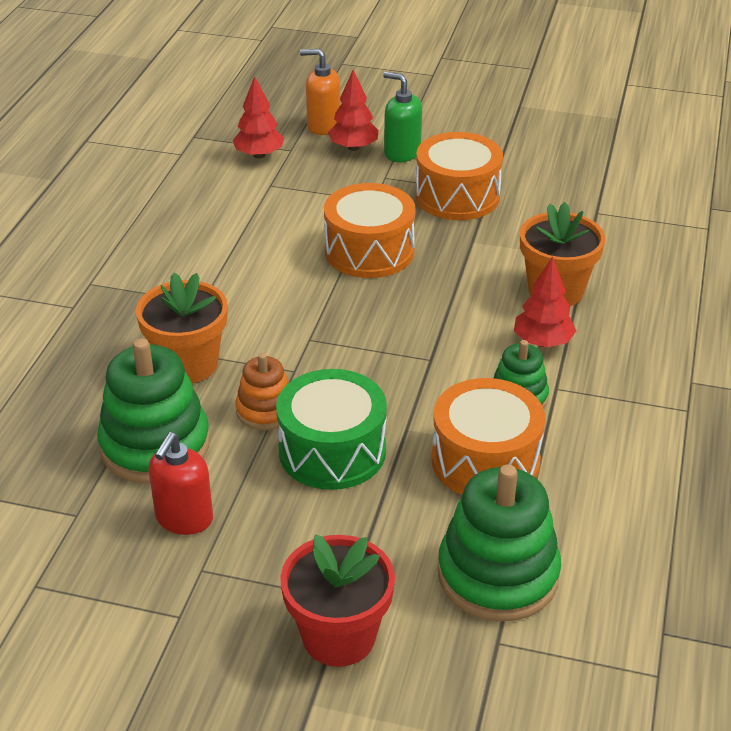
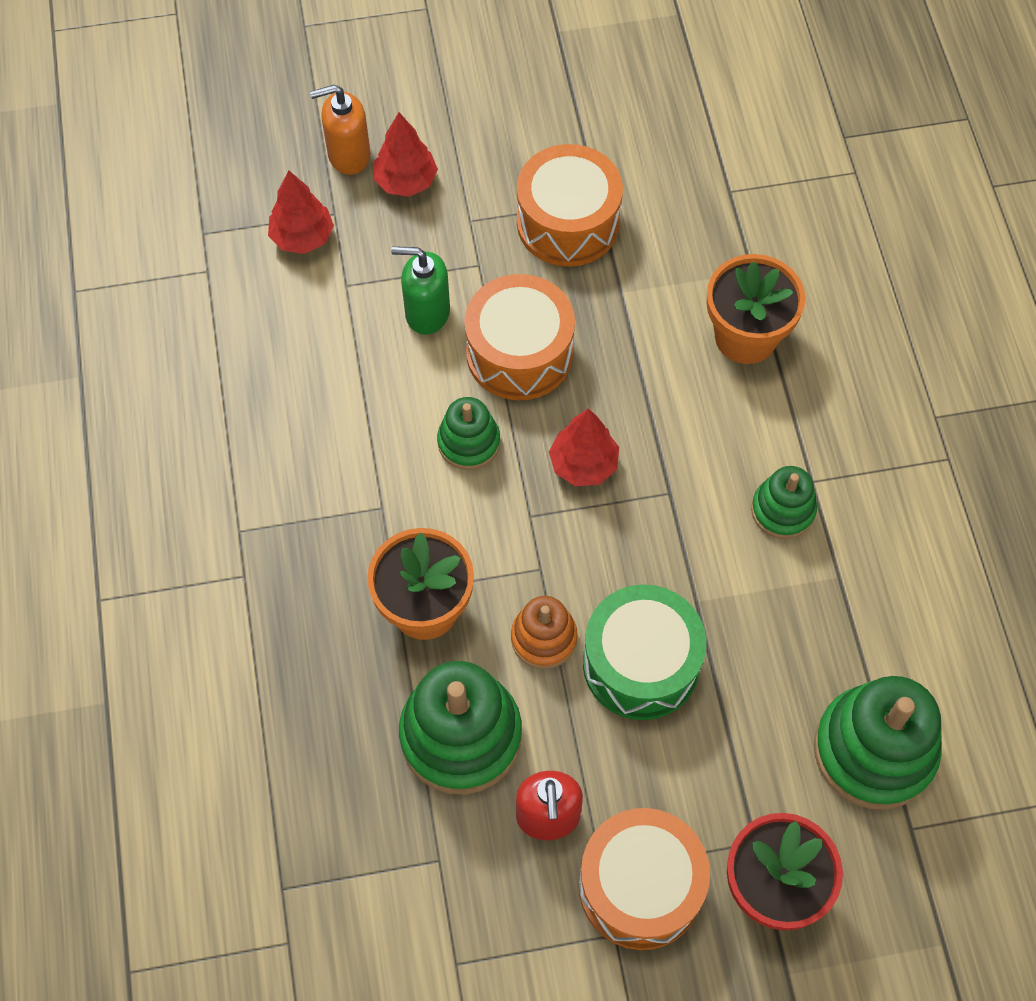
camera: 25 degrees left, 25 degrees up
green soap dispenser [383,72,422,162] -> green soap dispenser moved to [391,246,450,335]
orange drum [432,378,546,495] -> orange drum moved to [579,808,710,950]
red tree [514,256,576,348] -> red tree moved to [549,408,619,486]
none -> green stacking toy [437,397,500,470]

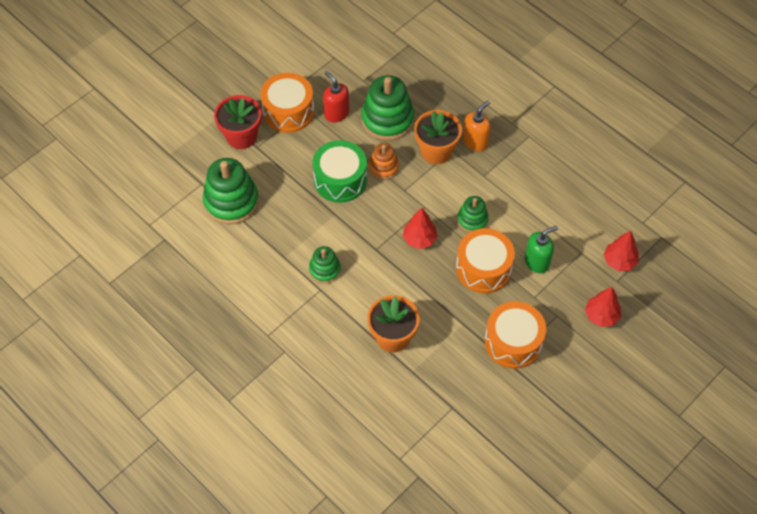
camera: 145 degrees right, 5 degrees down
orange soap dispenser [310,84,370,175] -> orange soap dispenser moved to [463,101,491,151]

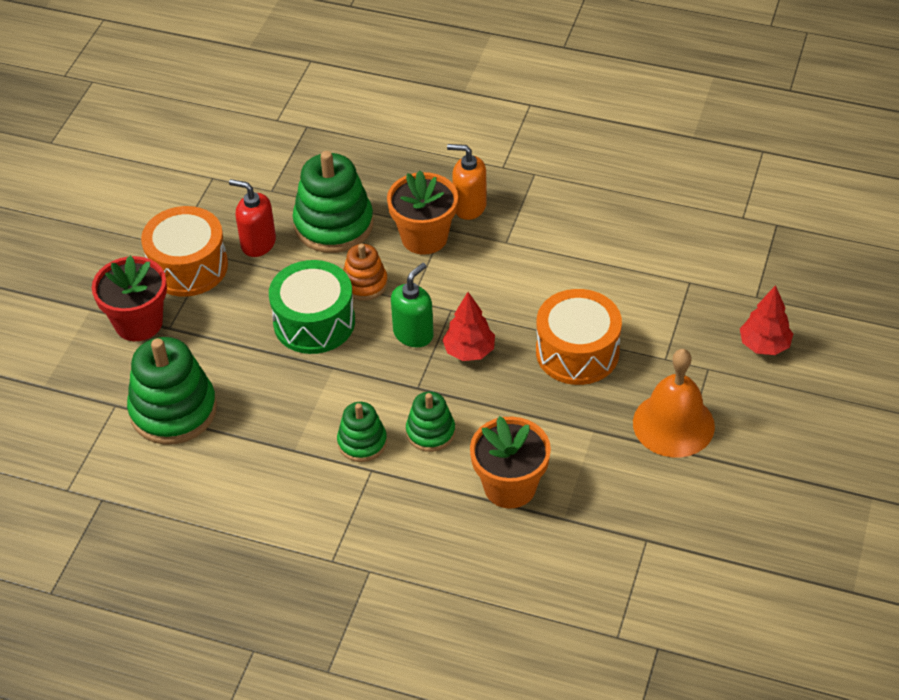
camera: 25 degrees left, 10 degrees down
green stacking toy [457,196,489,232] -> green stacking toy moved to [406,391,455,452]
orange soap dispenser [463,101,491,151] -> orange soap dispenser turned 90 degrees counterclockwise [447,144,487,220]
orange drum [485,301,546,369] -> orange bell [633,349,715,457]
green soap dispenser [525,226,558,273] -> green soap dispenser moved to [391,263,434,347]
red tree [604,231,639,271] -> none

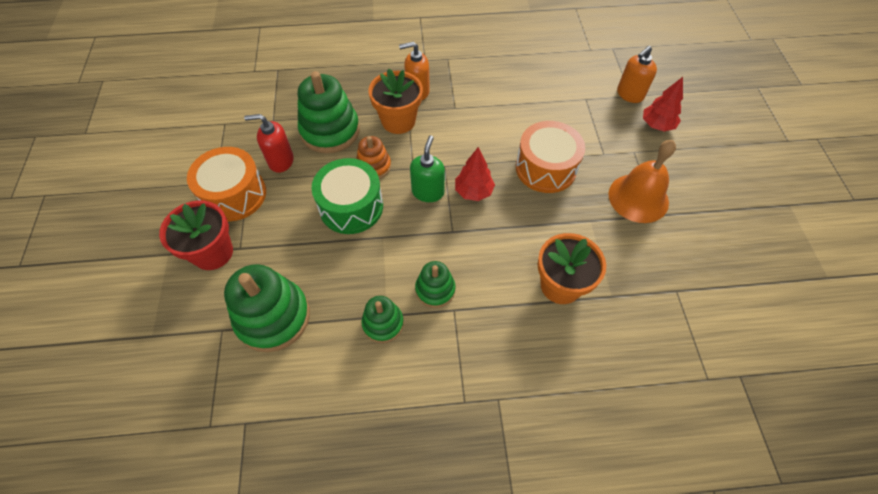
camera: 25 degrees left, 10 degrees up
green stacking toy [406,391,455,452] -> green stacking toy moved to [361,296,404,343]
none -> orange soap dispenser [617,46,657,103]

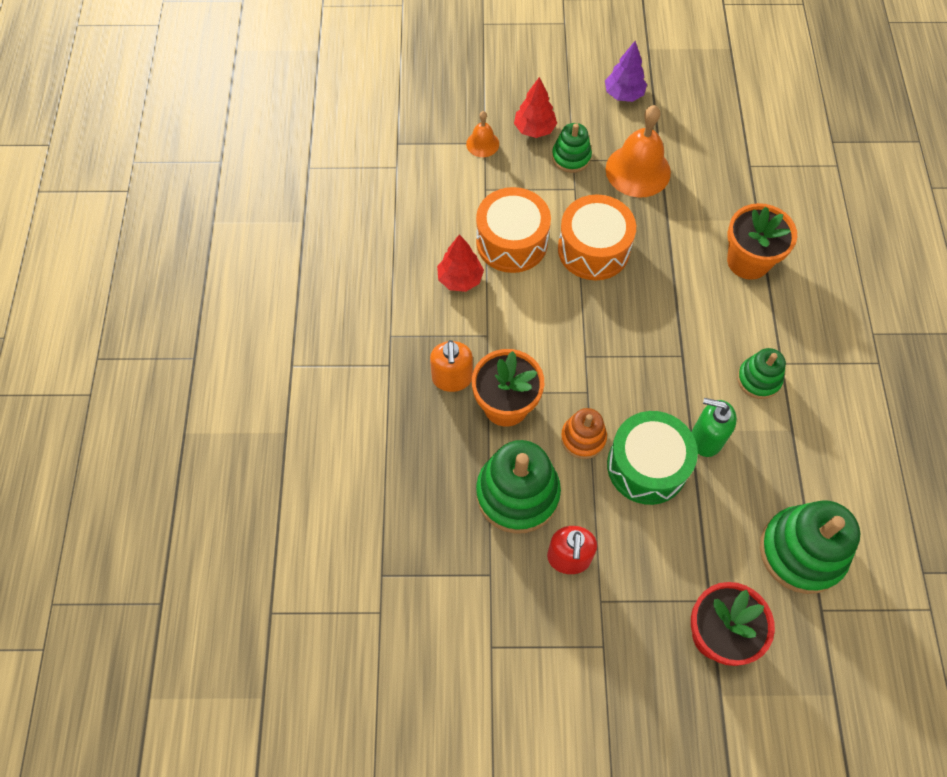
camera: 85 degrees left, 5 degrees up
orange drum [187,147,266,221] -> orange drum moved to [476,187,551,273]
green stacking toy [361,296,404,343] -> green stacking toy moved to [552,123,592,173]
green soap dispenser [410,135,445,202] -> green soap dispenser moved to [692,398,737,457]
red tree [455,147,495,201] -> red tree moved to [437,234,484,292]
orange soap dispenser [617,46,657,103] -> orange bell [466,111,499,157]
none -> purple tree [605,41,647,102]

